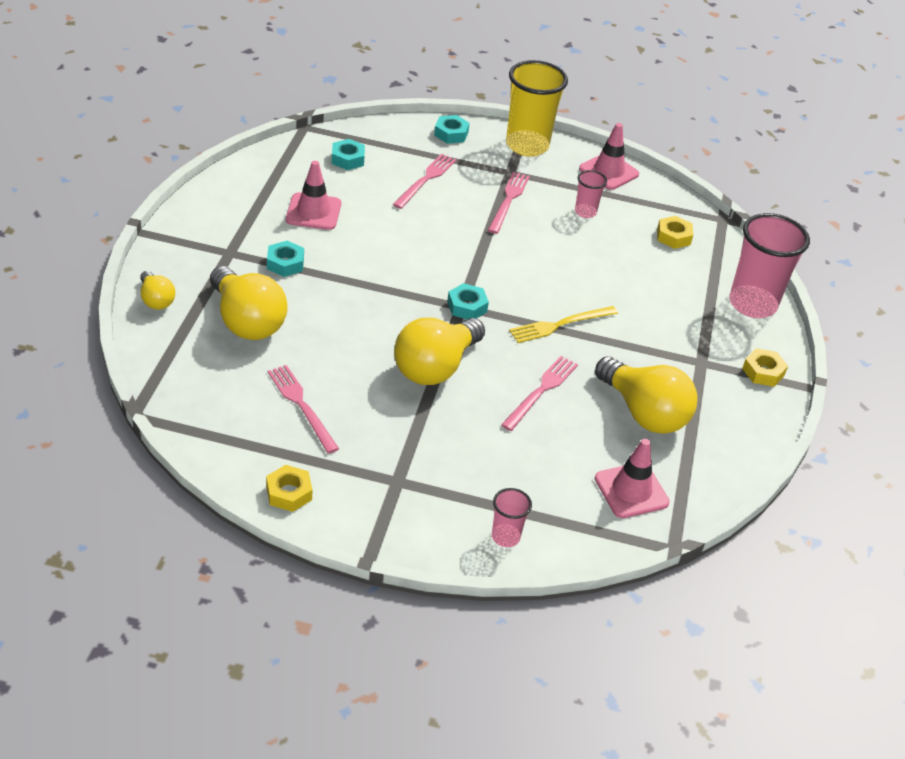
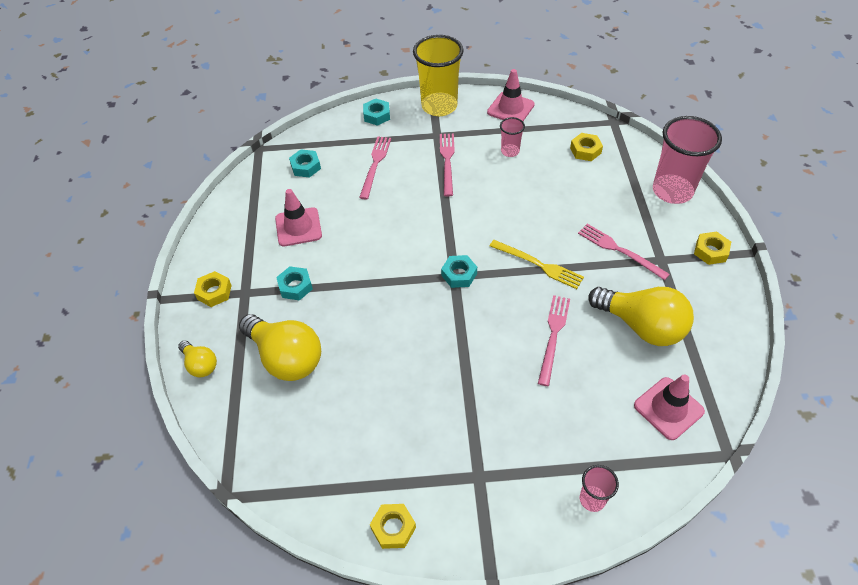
camera: 10 degrees left, 10 degrees up
pink fork [268,365,339,454] -> pink fork moved to [578,224,670,280]
yellow light bulb [394,317,485,385] -> none
yellow fork [509,306,618,343] -> yellow fork turned 105 degrees counterclockwise [490,240,584,289]
none -> yellow nut [194,271,232,307]

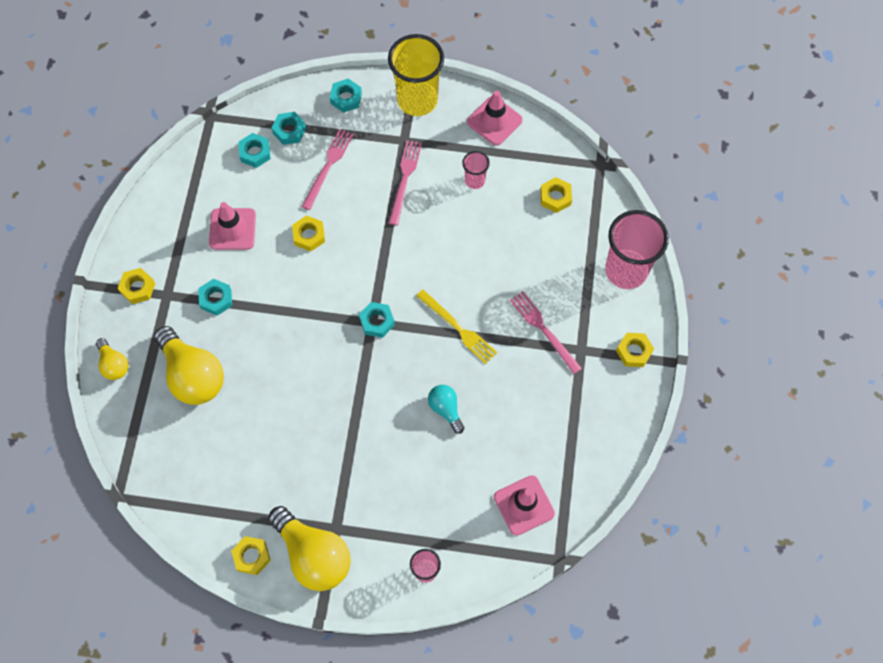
camera: 10 degrees right, 15 degrees up
pink fork [538,295,570,386] -> turquoise light bulb [428,385,464,434]
yellow light bulb [588,287,694,346] -> yellow light bulb moved to [268,506,351,591]
none -> turquoise nut [272,112,306,145]
none -> yellow nut [292,215,325,252]

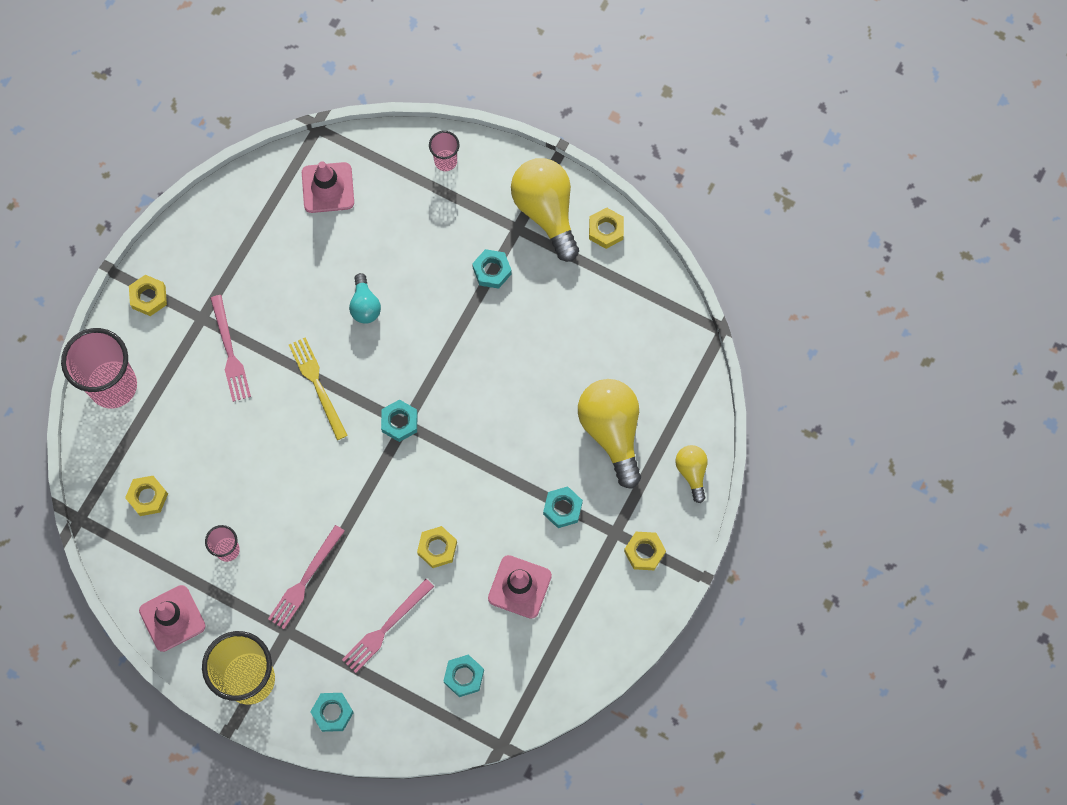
camera: 160 degrees left, 5 degrees up
turquoise nut [272,112,306,145] -> turquoise nut moved to [472,249,512,289]

